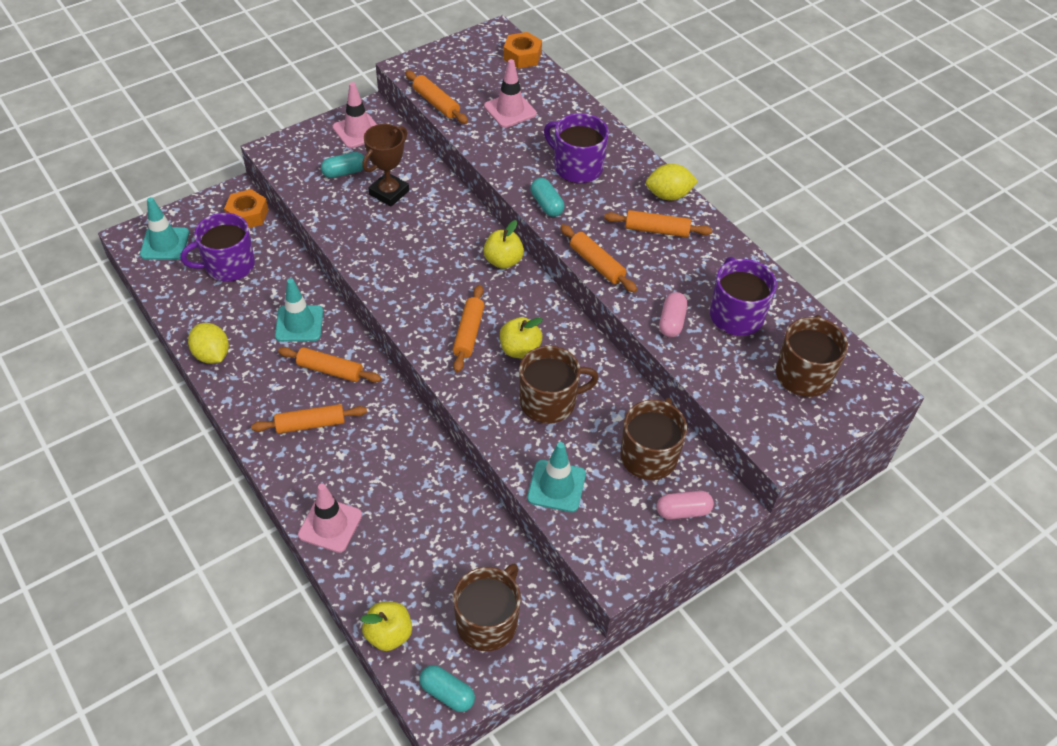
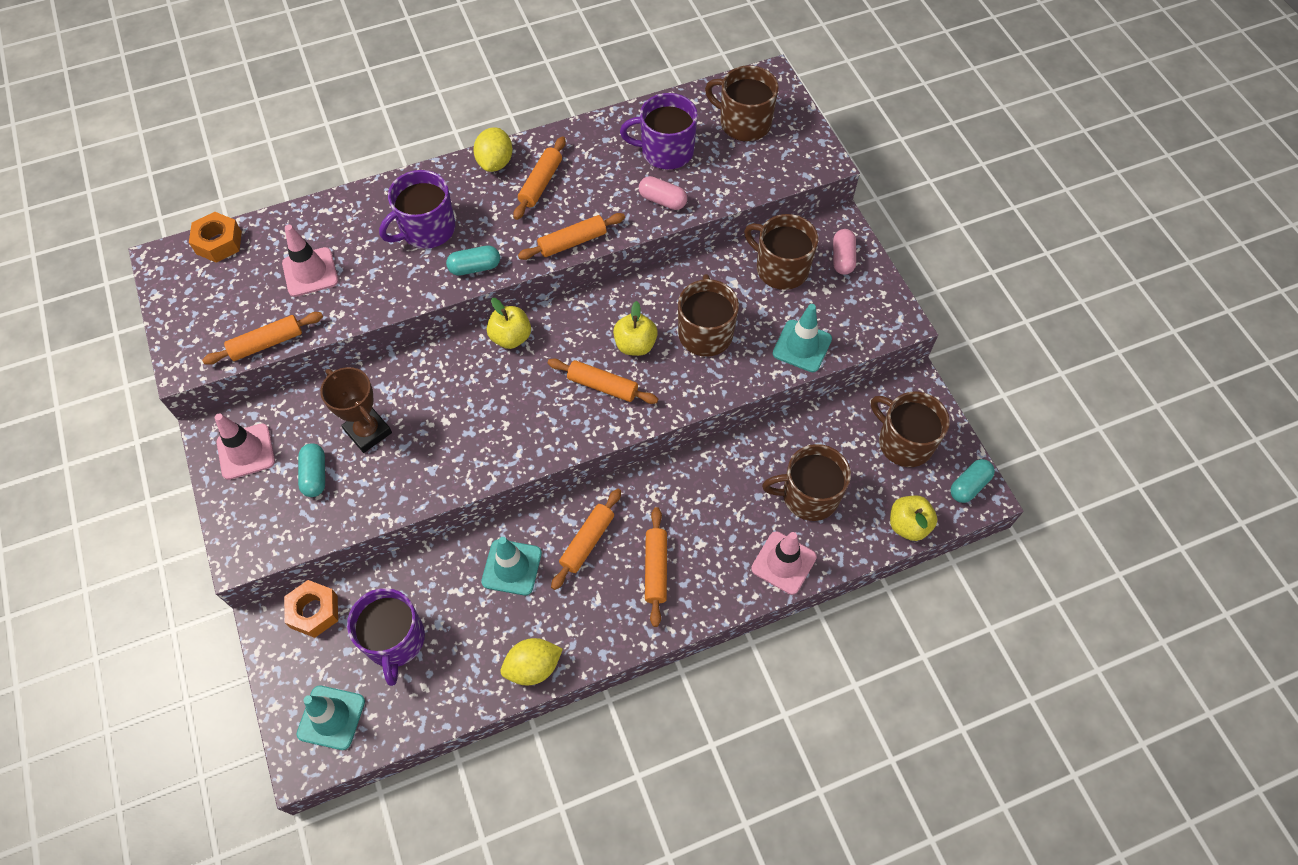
camera: 75 degrees left, 10 degrees up
none -> brown mug [762,444,851,521]

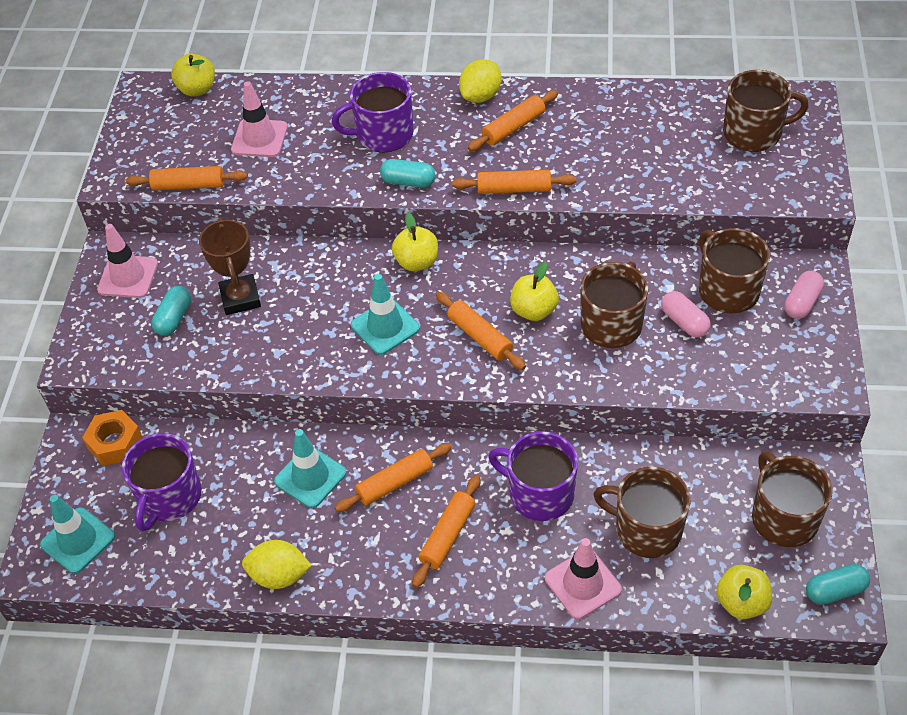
camera: 30 degrees right, 10 degrees down
orange nut [189,212,242,263] -> yellow apple [171,54,215,97]
purple mug [620,93,698,170] -> purple mug moved to [488,431,578,521]
pink capsule [639,176,687,210] -> pink capsule moved to [661,291,711,337]
brown mug [705,65,779,141] -> brown mug turned 120 degrees clockwise [723,70,809,152]
turquoise traffic cone [773,304,832,372] -> turquoise traffic cone moved to [351,274,420,355]

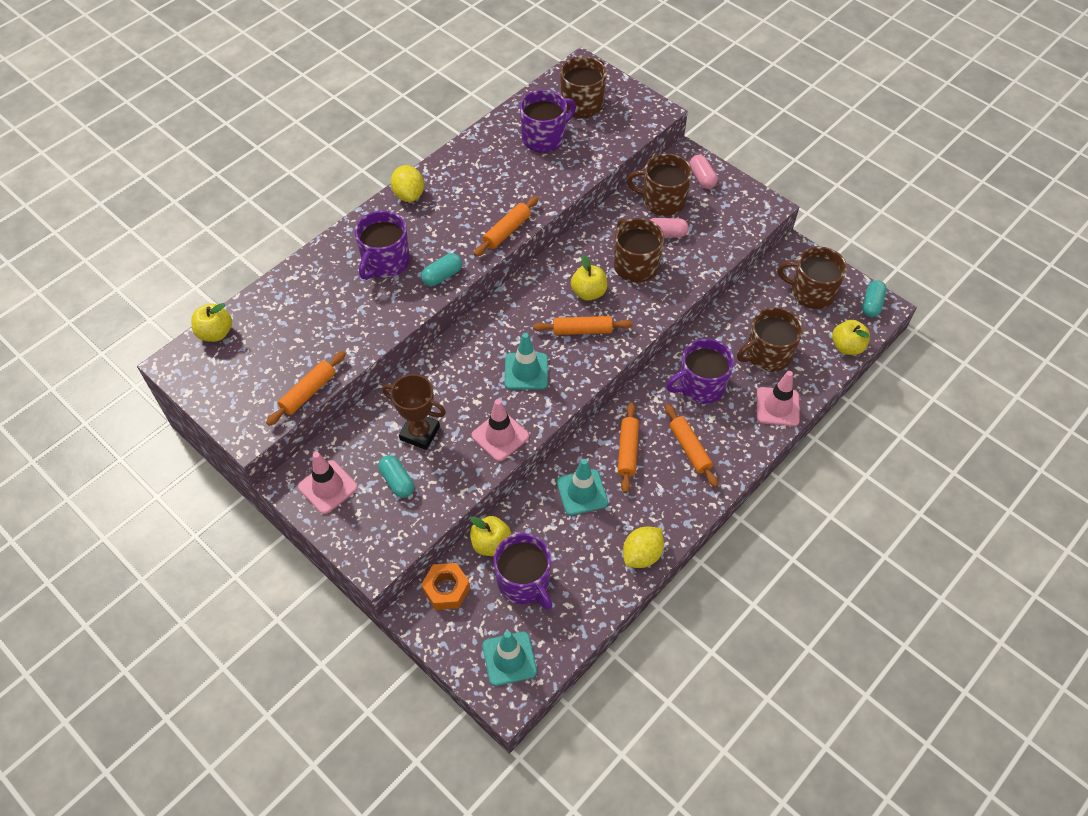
camera: 55 degrees left, 5 degrees up
pink traffic cone [231,81,288,157] -> pink traffic cone moved to [471,399,529,461]
yellow apple [392,213,438,271] -> yellow apple moved to [470,516,511,556]
orange rolling pin [468,90,558,151] -> none
none -> purple mug [520,90,576,153]

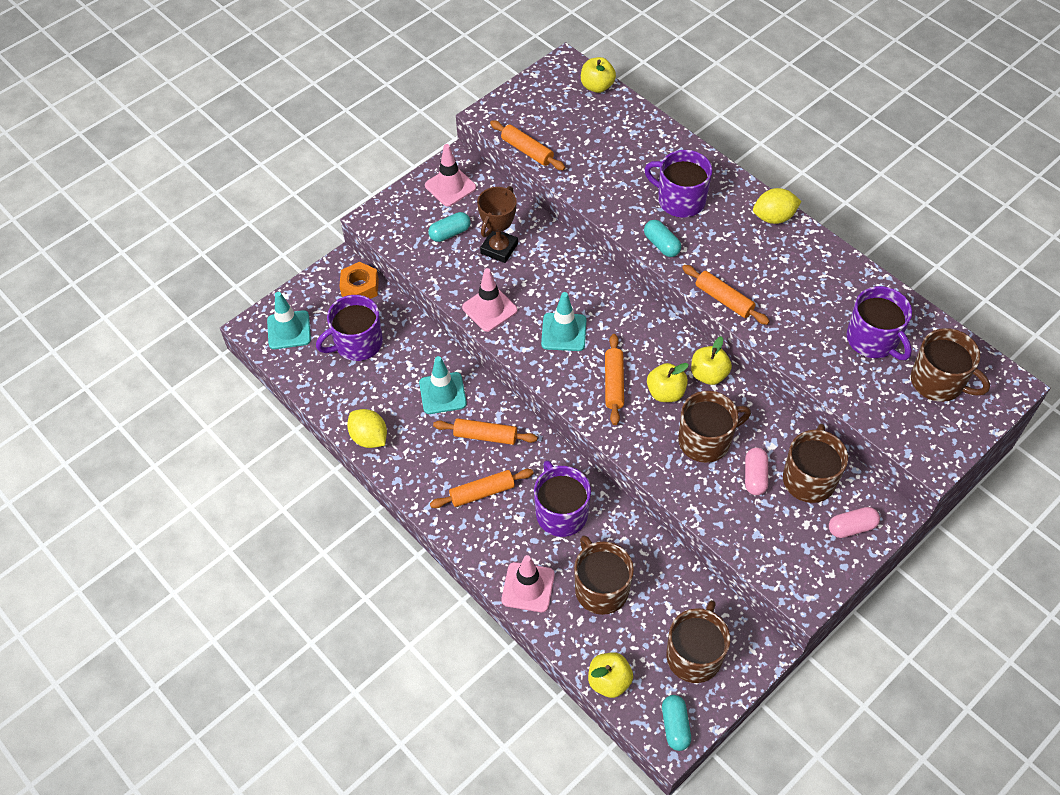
camera: 95 degrees right, 0 degrees up
yellow apple [470,516,511,556] -> yellow apple moved to [691,336,732,385]
turquoise capsule [862,280,887,317] -> turquoise capsule turned 60 degrees clockwise [662,695,691,751]

